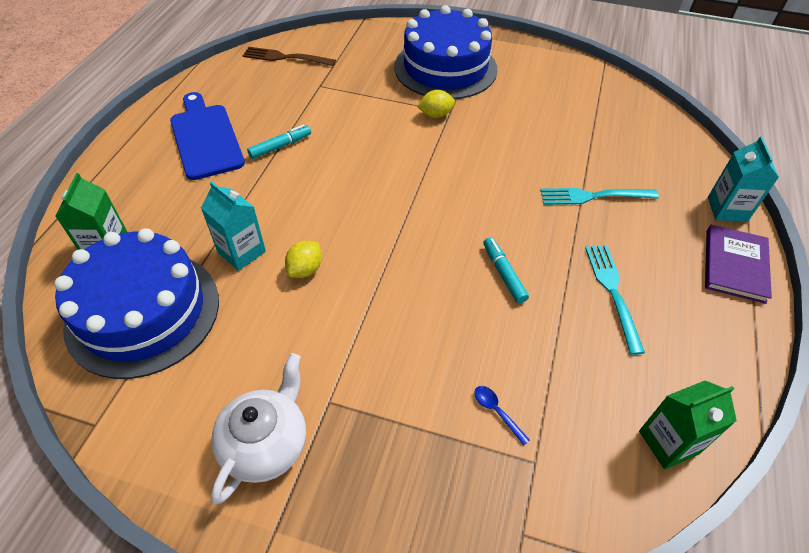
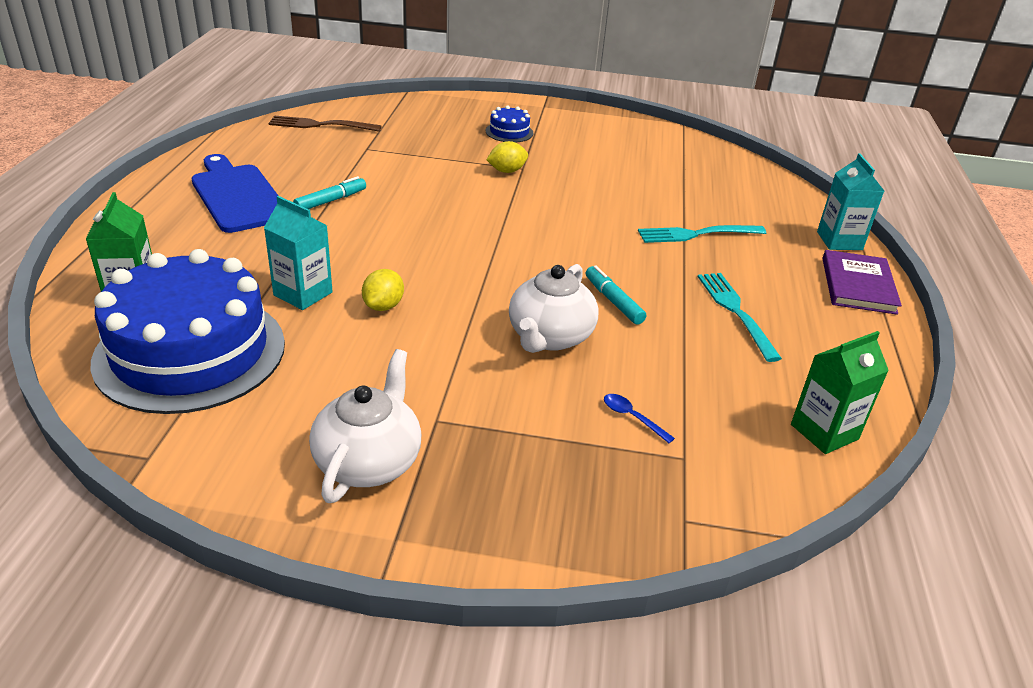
camera: 10 degrees left, 15 degrees down
blue cake [394,5,497,99] -> blue cake [486,105,533,143], size x0.41
none -> white teapot [509,264,598,353]

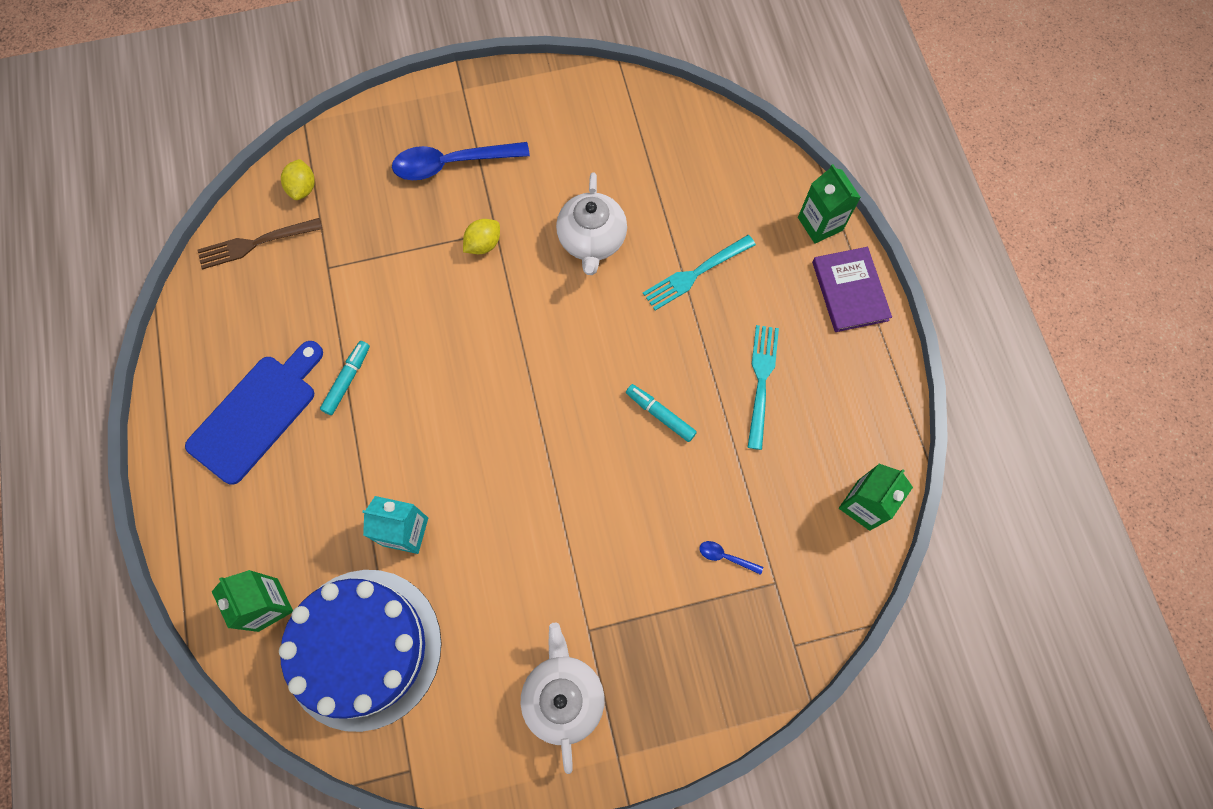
camera: 20 degrees left, 35 degrees up
blue cutting board [192,154,278,233] -> blue cutting board turned 90 degrees clockwise [185,341,323,485]
yellow lemon [362,269,404,311] -> yellow lemon moved to [281,159,315,200]
blue cake [486,105,533,143] -> blue spoon [392,142,530,180]
white teapot [509,264,598,353] -> white teapot moved to [556,172,627,275]
turquoise fork [698,273,782,362] -> turquoise fork turned 45 degrees clockwise [747,325,779,450]
turquoise carton [817,153,884,250] -> green carton [798,164,861,244]

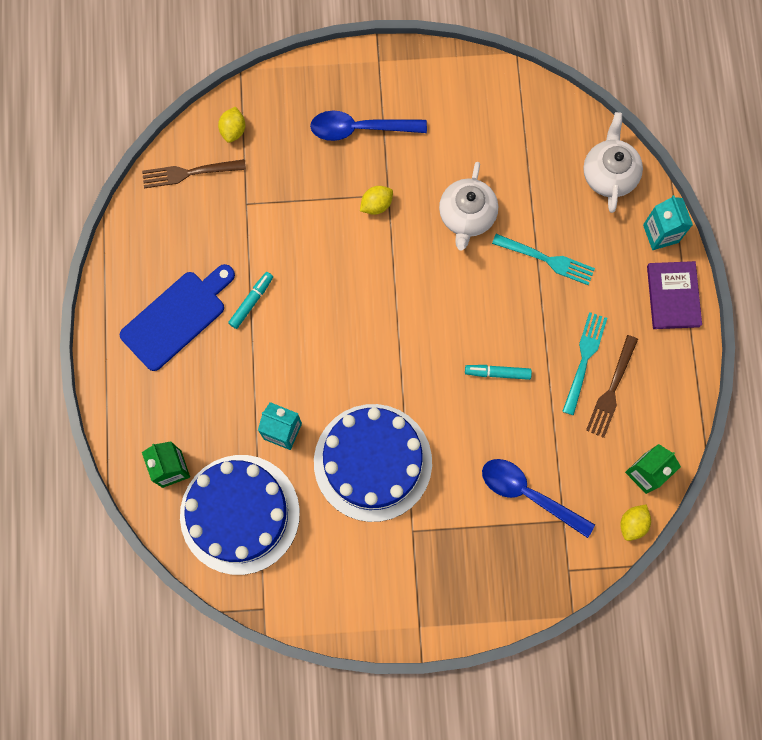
camera: 10 degrees right, 5 degrees up
white teapot [521,623,604,774] -> white teapot moved to [583,112,643,213]
turquoise marker [626,384,697,442] -> turquoise marker turned 45 degrees counterclockwise [465,365,532,380]
turquoise fork [643,235,756,310] -> turquoise fork turned 135 degrees counterclockwise [492,234,595,285]
blue spoon [699,541,763,575] -> blue spoon [482,459,595,538], size x2.38
green carton [798,164,861,244] -> turquoise carton [643,195,693,250]
none -> blue cake [314,404,432,522]
none -> brown fork [586,335,638,438]
none -> yellow lemon [620,504,651,541]

